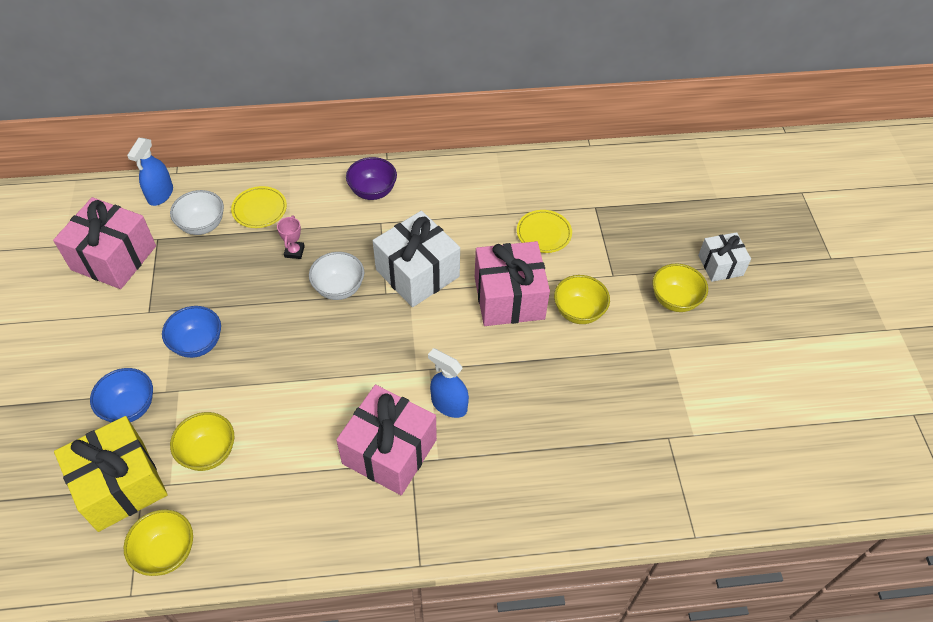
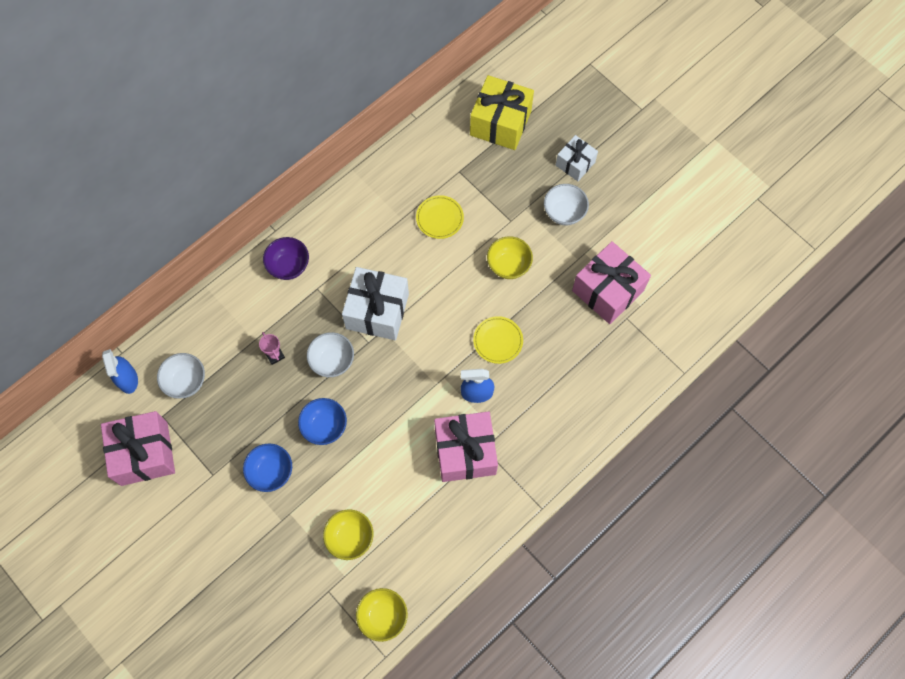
camera: 35 degrees left, 15 degrees up
yellow gift [54,416,168,532] -> yellow gift moved to [470,75,534,150]
blue bowl [90,368,153,422] -> blue bowl moved to [298,398,347,445]
yellow plate [231,186,287,228] -> yellow plate moved to [473,316,523,364]
pink gift [475,241,550,326] -> pink gift moved to [572,241,651,324]
yellow bowl [653,264,708,312] -> white bowl [544,184,589,226]

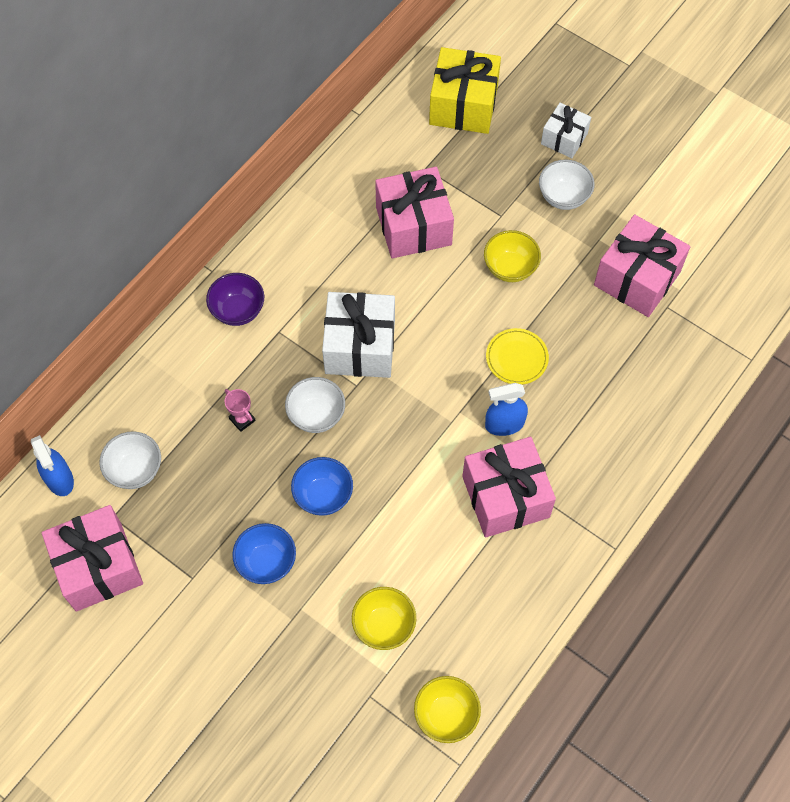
camera: 10 degrees left, 5 degrees down
yellow plate [416,195,464,239] -> pink gift [375,167,454,259]

